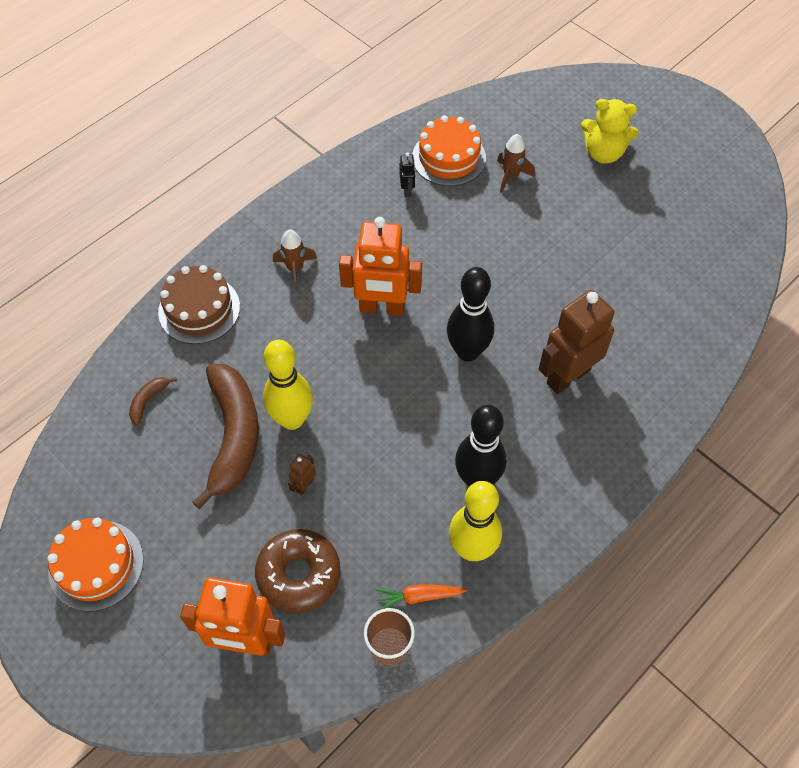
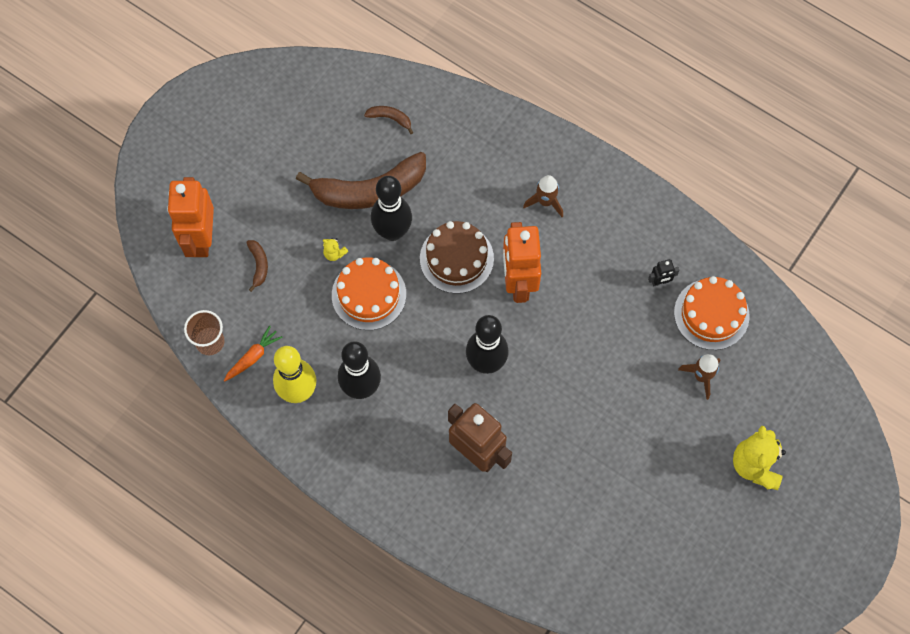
camera: 80 degrees right, 10 degrees up
orange cake [47,518,144,612] -> orange cake moved to [332,257,406,330]
brown cake [158,265,240,344] -> brown cake moved to [420,221,494,294]
brown donut [255,529,340,613] -> brown banana [246,240,268,292]
yellow bowling pin [263,340,313,430] -> black bowling pin [371,176,412,241]
brown robot [288,454,316,495] -> yellow teddy bear [323,238,348,261]
orange carrot [375,584,467,611] -> orange carrot turned 60 degrees clockwise [224,325,282,381]

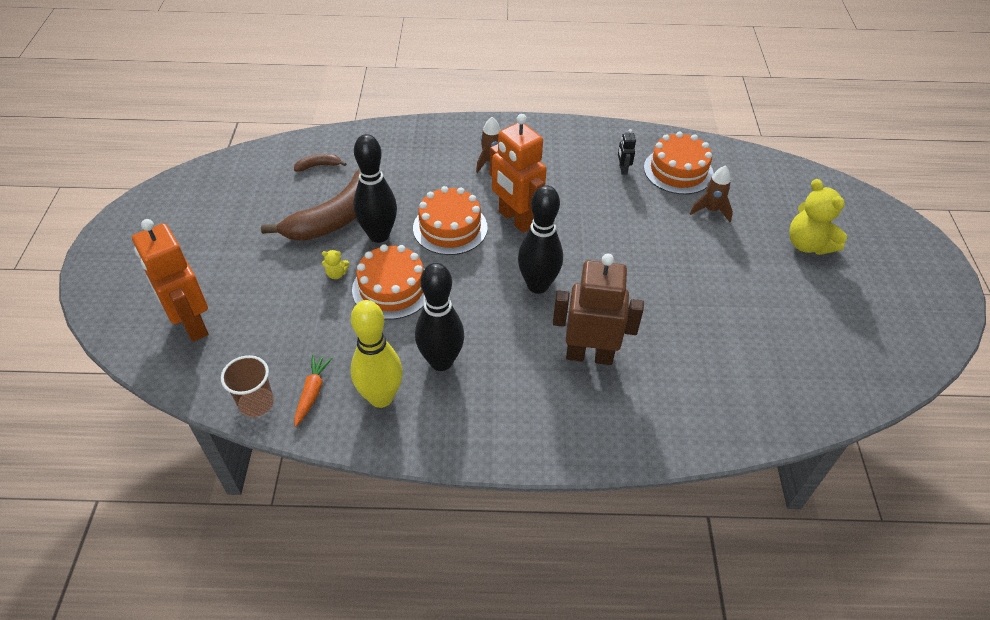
camera: 35 degrees left, 20 degrees down
brown banana [246,240,268,292] -> none
brown cake [420,221,494,294] -> orange cake [413,186,488,255]
black robot [648,259,679,287] -> black robot turned 135 degrees clockwise [618,129,636,175]

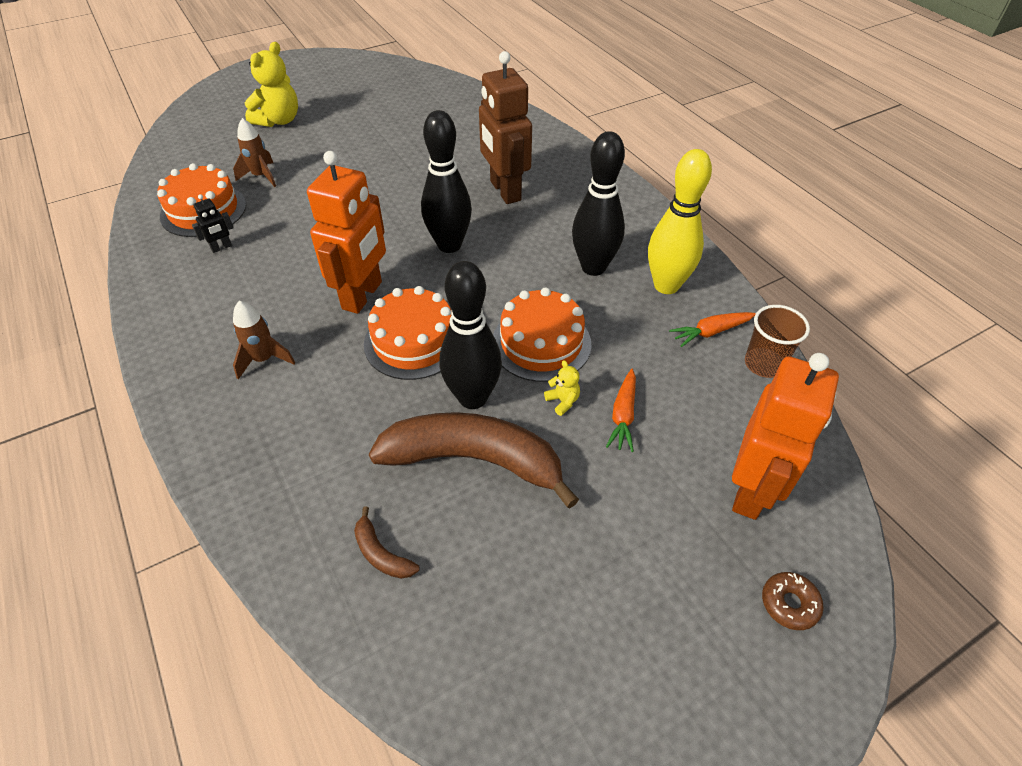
camera: 120 degrees left, 0 degrees up
none -> orange carrot [606,369,636,452]
none -> brown donut [762,572,824,630]

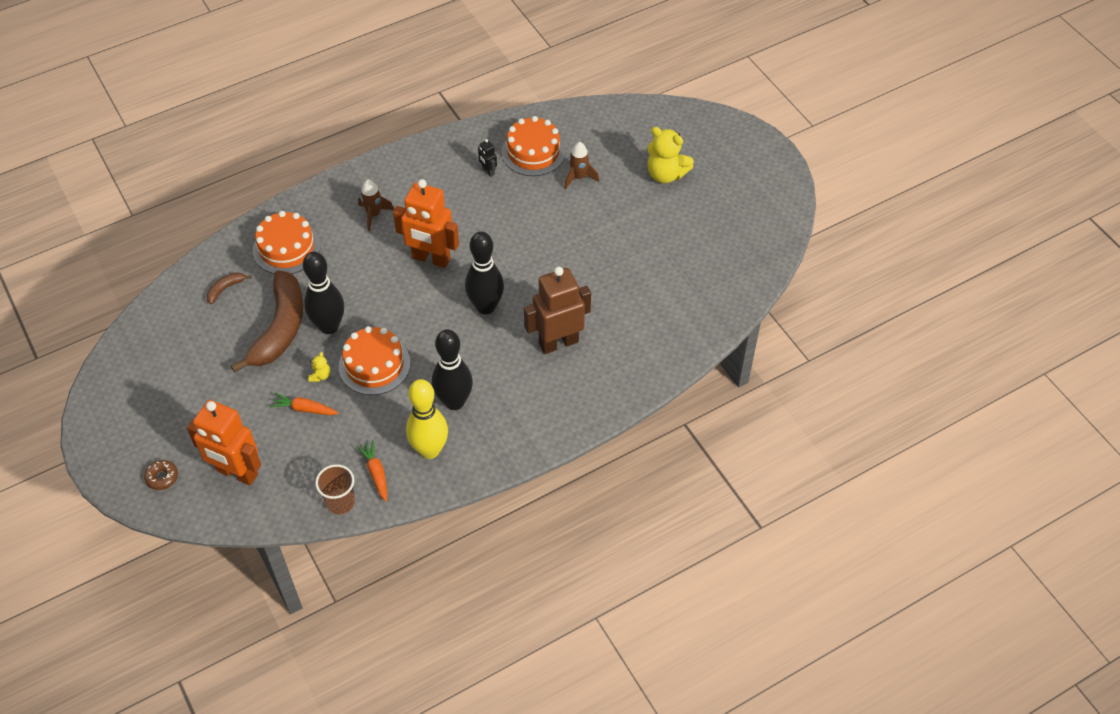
camera: 90 degrees right, 5 degrees up
orange cake [364,286,452,380] -> orange cake moved to [253,211,321,274]
yellow teddy bear [544,360,580,416] -> yellow teddy bear turned 45 degrees counterclockwise [308,352,330,382]

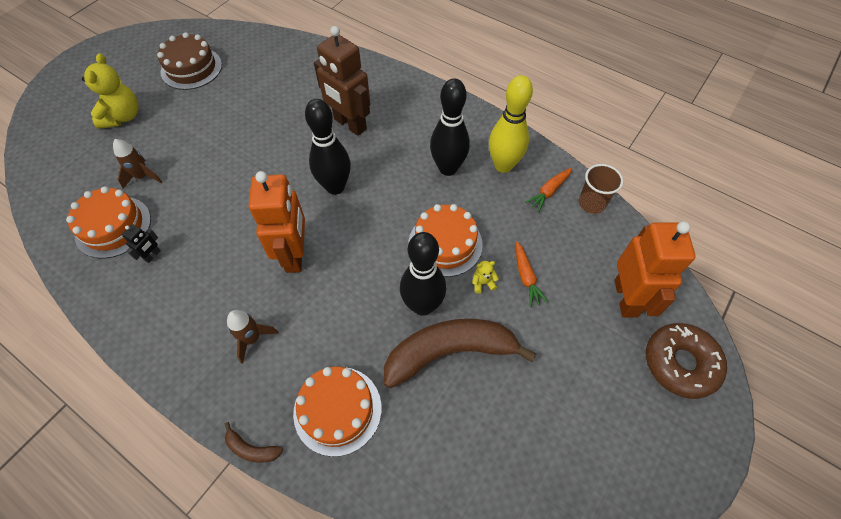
camera: 115 degrees left, 5 degrees up
brown donut [144,460,178,490] -> brown donut [646,323,727,399], size x2.05
brown banana [207,272,252,304] -> brown banana moved to [225,422,283,463]
none -> brown cake [157,32,222,90]

